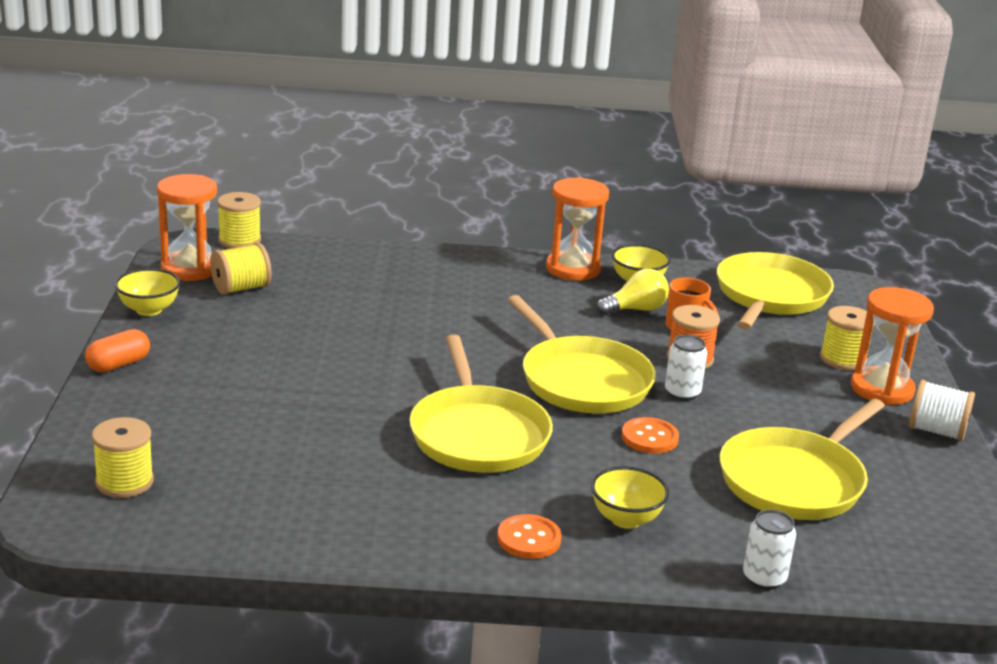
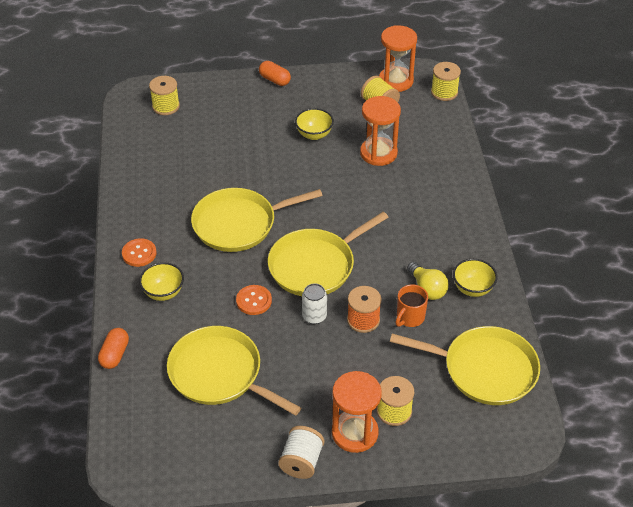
camera: 85 degrees right, 20 degrees up
yellow bowl [115,268,180,316] -> yellow bowl moved to [295,108,334,140]
orange hourglass [546,177,609,281] -> orange hourglass moved to [360,96,401,166]
white can [743,510,796,590] -> orange capsule [98,328,129,369]

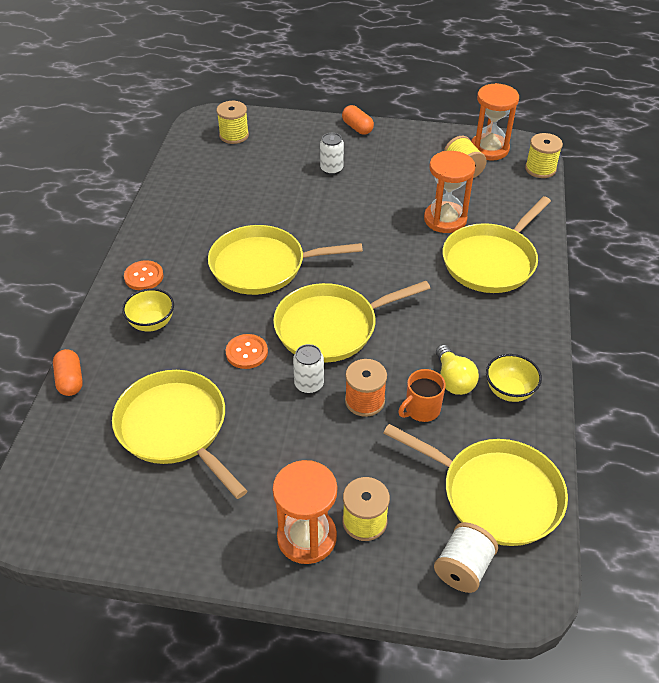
camera: 15 degrees right, 0 degrees up
orange capsule [98,328,129,369] -> orange capsule turned 45 degrees counterclockwise [53,349,83,396]
white spool [278,426,324,479] -> white spool moved to [434,522,498,593]
yellow bowl [295,108,334,140] -> none
none -> white can [320,133,344,175]
none -> yellow pan [443,196,551,293]

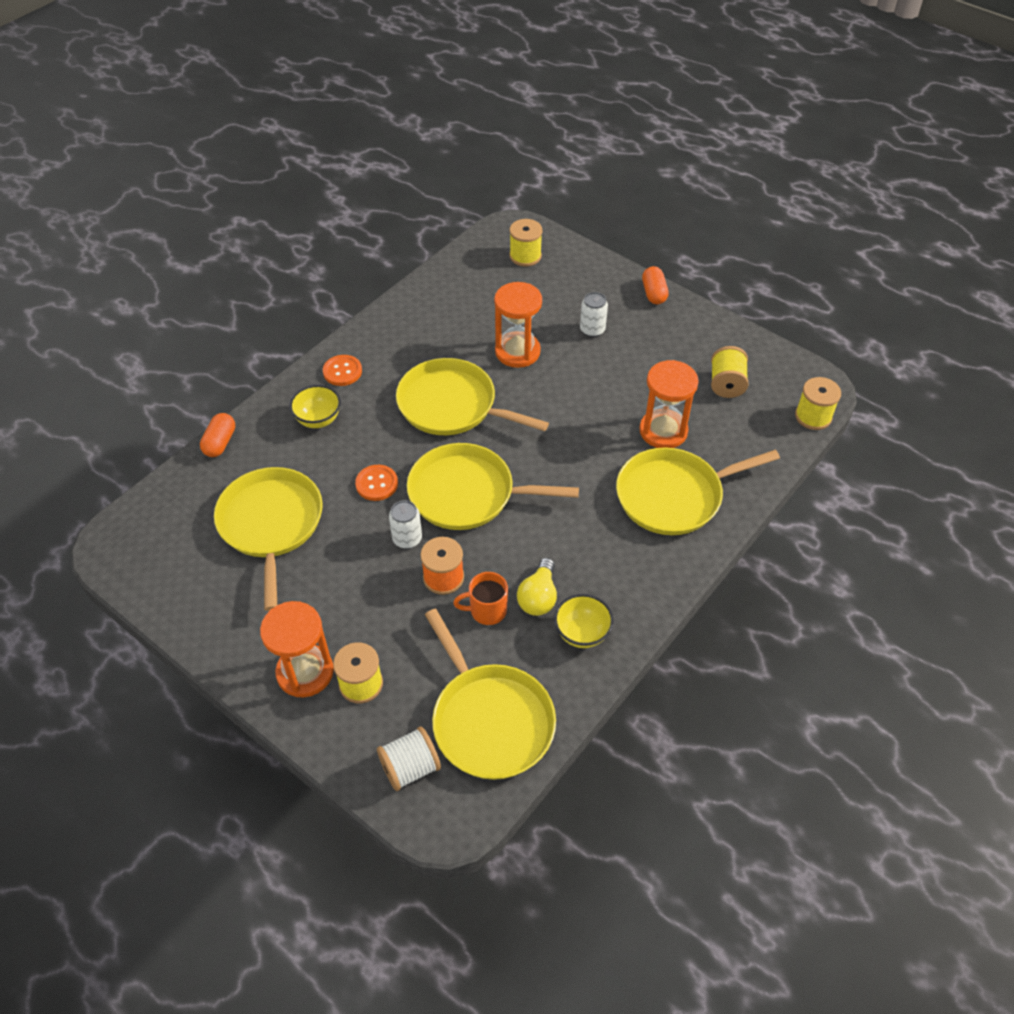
camera: 30 degrees right, 5 degrees up
orange hourglass [471,83,519,161] -> orange hourglass moved to [494,282,542,368]

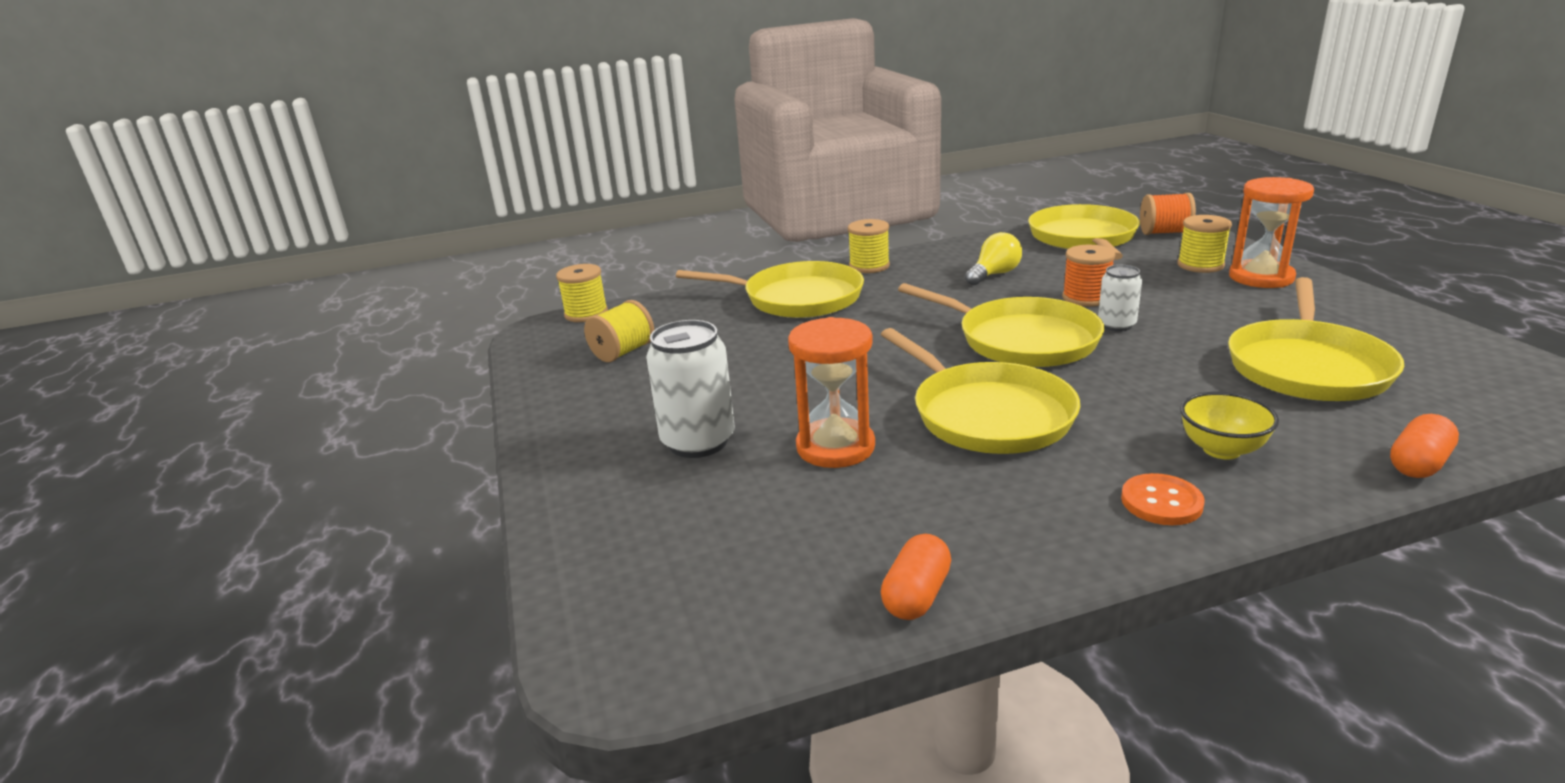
camera: 145 degrees left, 25 degrees down
orange button [355,465,398,501] -> none
white spool [377,727,441,791] -> orange spool [1140,193,1196,235]
orange mug [453,572,508,625] -> none
yellow spool [509,219,542,266] -> yellow spool moved to [848,219,890,273]
yellow bowl [554,594,614,648] -> none
white can [580,292,608,337] -> white can [646,320,734,458], size x1.72
orange hourglass [640,360,699,448] -> none
orange capsule [642,266,669,304] -> orange capsule moved to [881,534,951,620]

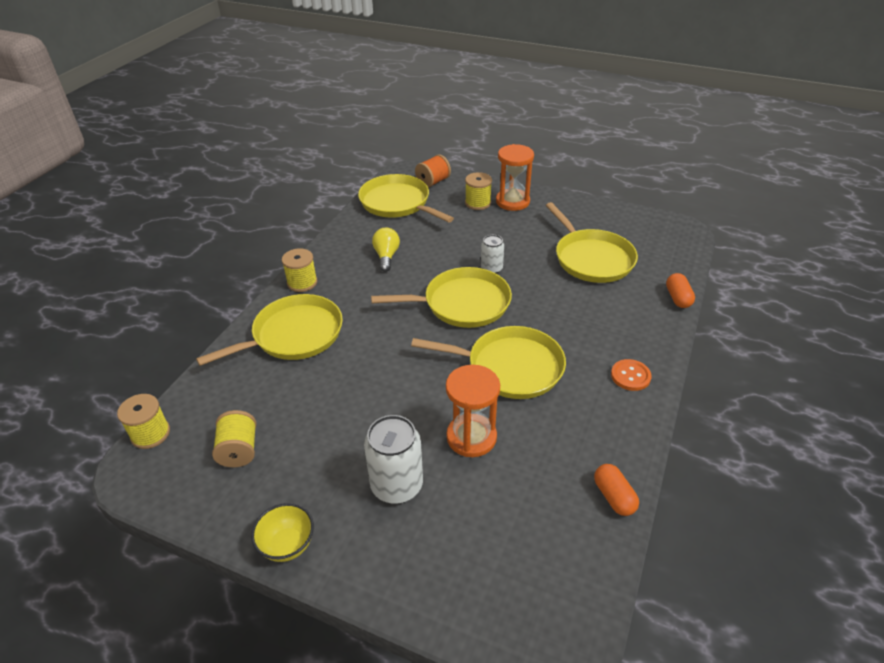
camera: 50 degrees left, 15 degrees up
orange spool [1062,245,1116,307] -> none
yellow bowl [1180,392,1279,459] -> yellow bowl moved to [251,503,314,562]

